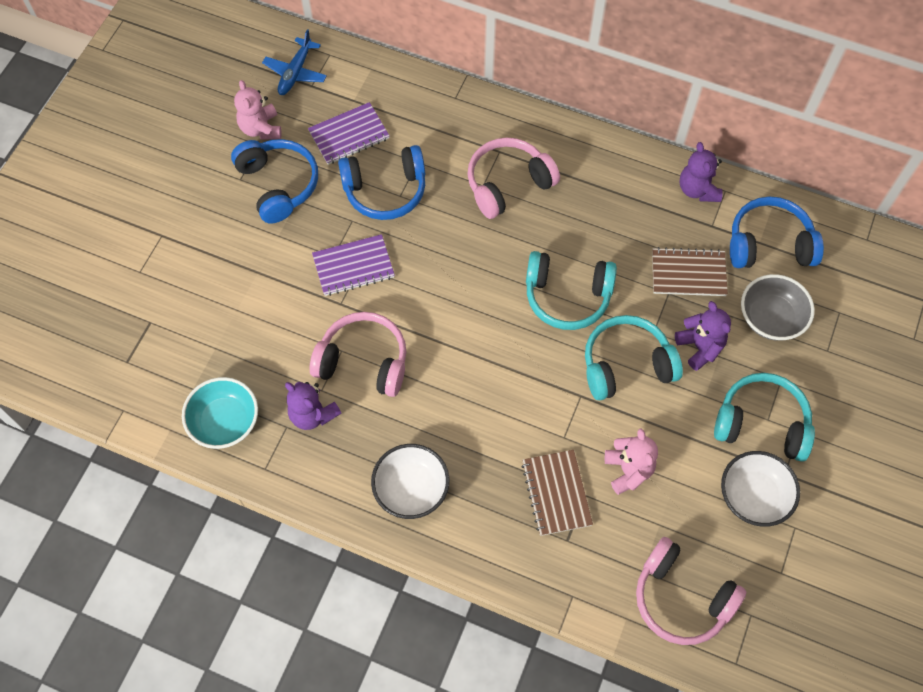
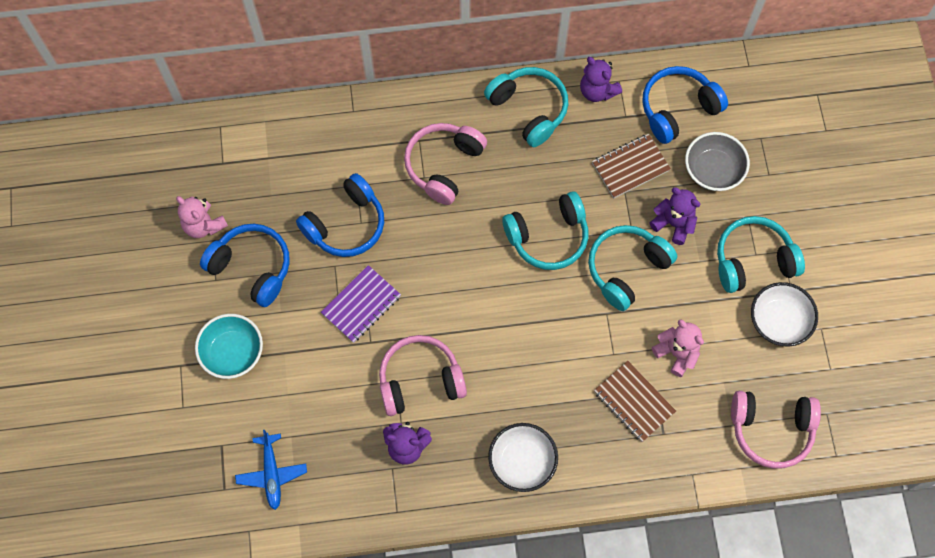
camera: 30 degrees left, 5 degrees up
turquoise bowl [182,377,258,449] -> turquoise bowl moved to [195,314,263,379]
blue plane [262,29,327,95] -> blue plane moved to [235,430,307,510]
purple notebook [308,102,390,165] -> none
none -> turquoise headphones [484,67,569,147]

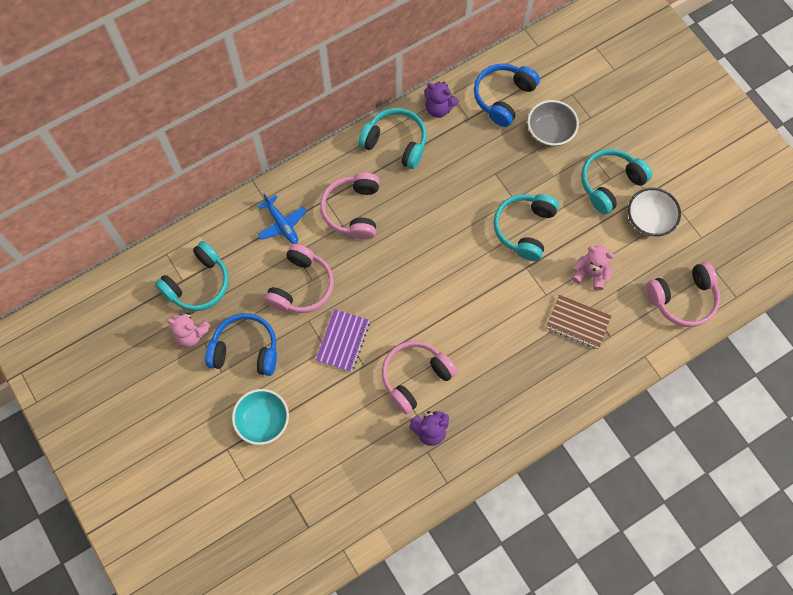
camera: 25 degrees left, 0 degrees up
blue plane [235,430,307,510] -> blue plane moved to [257,194,307,244]
blue headphones [296,173,384,257] -> pink headphones [264,244,334,313]
white bowl [488,423,558,492] -> none
turquoise headphones [502,191,588,270] -> turquoise headphones moved to [155,241,229,311]
brown notebook [592,134,671,198] -> none
purple teddy bear [650,187,700,245] -> none

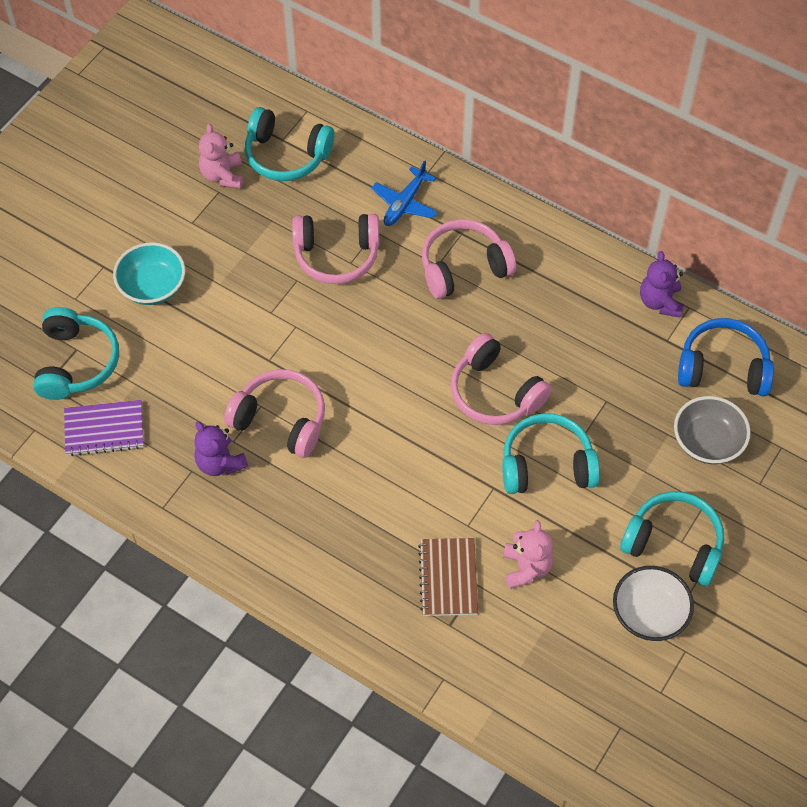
camera: 65 degrees right, 10 degrees down
blue headphones [205,313,277,376] -> none
purple notebook [316,309,370,372] -> purple notebook moved to [64,400,144,456]
turquoise headphones [358,108,427,169] -> turquoise headphones moved to [33,307,119,400]
pink headphones [646,262,720,327] -> pink headphones moved to [451,333,552,425]

